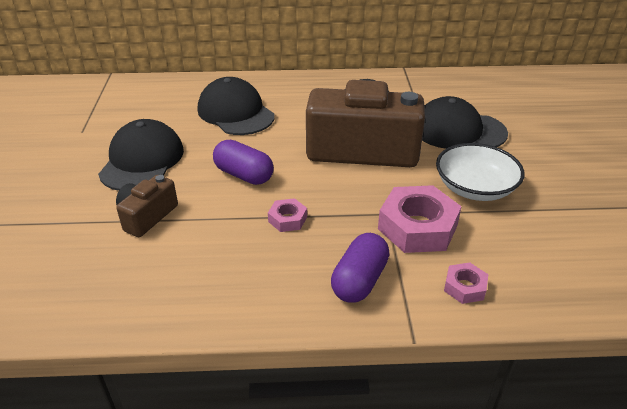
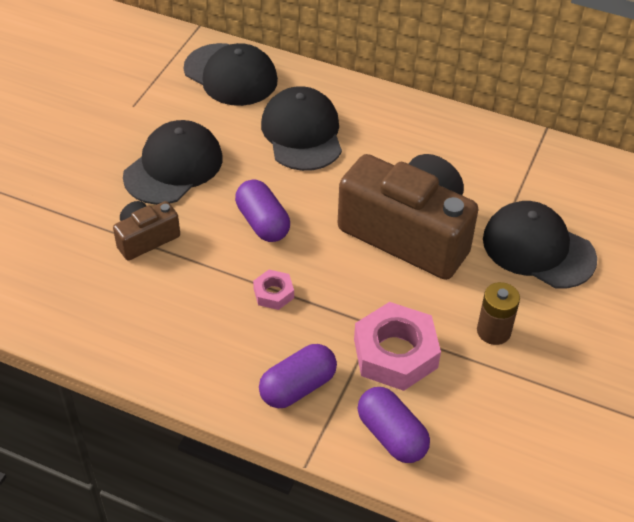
camera: 25 degrees right, 10 degrees up
white bowl [436,143,524,201] -> brown battery [477,282,520,345]
pink nut [444,262,489,304] -> purple capsule [358,387,430,463]
none -> black cap [184,43,278,106]

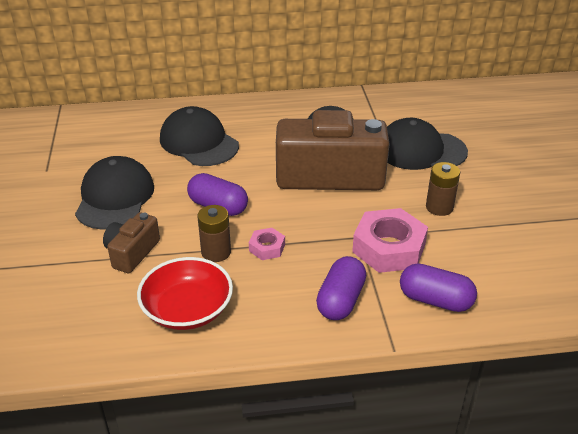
camera: 30 degrees left, 10 degrees down
black cap [184,43,278,106] -> none
none -> red bowl [137,257,233,330]
none -> brown battery [197,205,231,262]

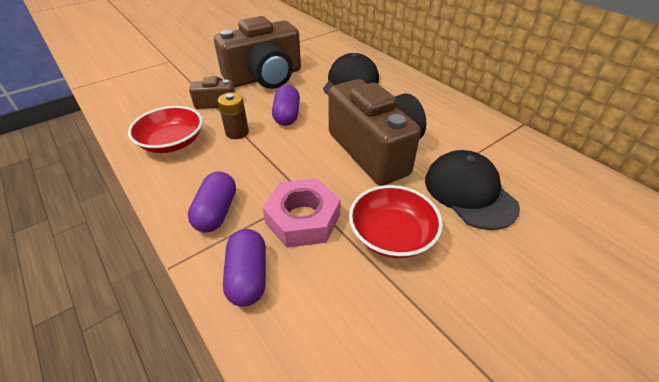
camera: 60 degrees right, 5 degrees up
black cap [75,156,154,230] -> brown camera [214,16,301,89]
pink nut [249,228,285,260] -> none
purple capsule [316,256,366,320] -> purple capsule turned 75 degrees counterclockwise [188,172,236,232]
brown battery [426,162,460,216] -> red bowl [349,185,443,258]

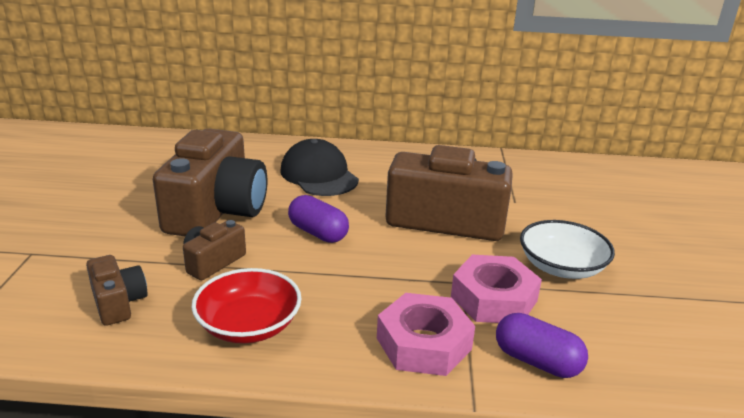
camera: 50 degrees left, 15 degrees down
purple capsule [188,172,236,232] -> pink nut [377,293,475,376]
brown battery [218,92,249,139] -> none
red bowl [349,185,443,258] -> white bowl [520,220,615,279]
black cap [425,150,520,230] -> none
none -> brown camera [86,255,148,326]

